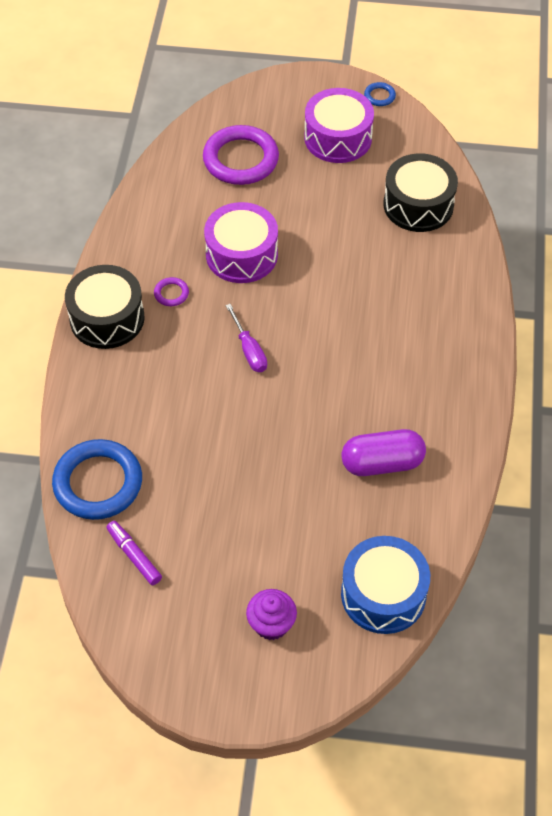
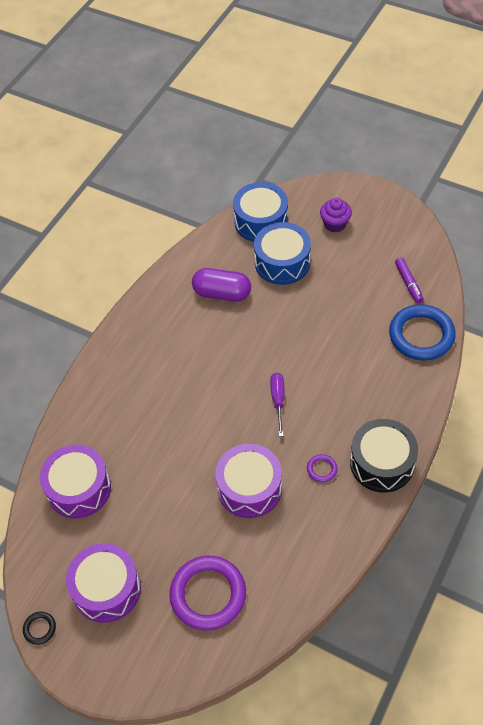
camera: 155 degrees left, 0 degrees up
blue ring [364,82,396,106] -> black ring [23,612,56,645]
black drum [384,153,458,232] -> purple drum [40,445,111,518]
none -> blue drum [254,222,311,285]

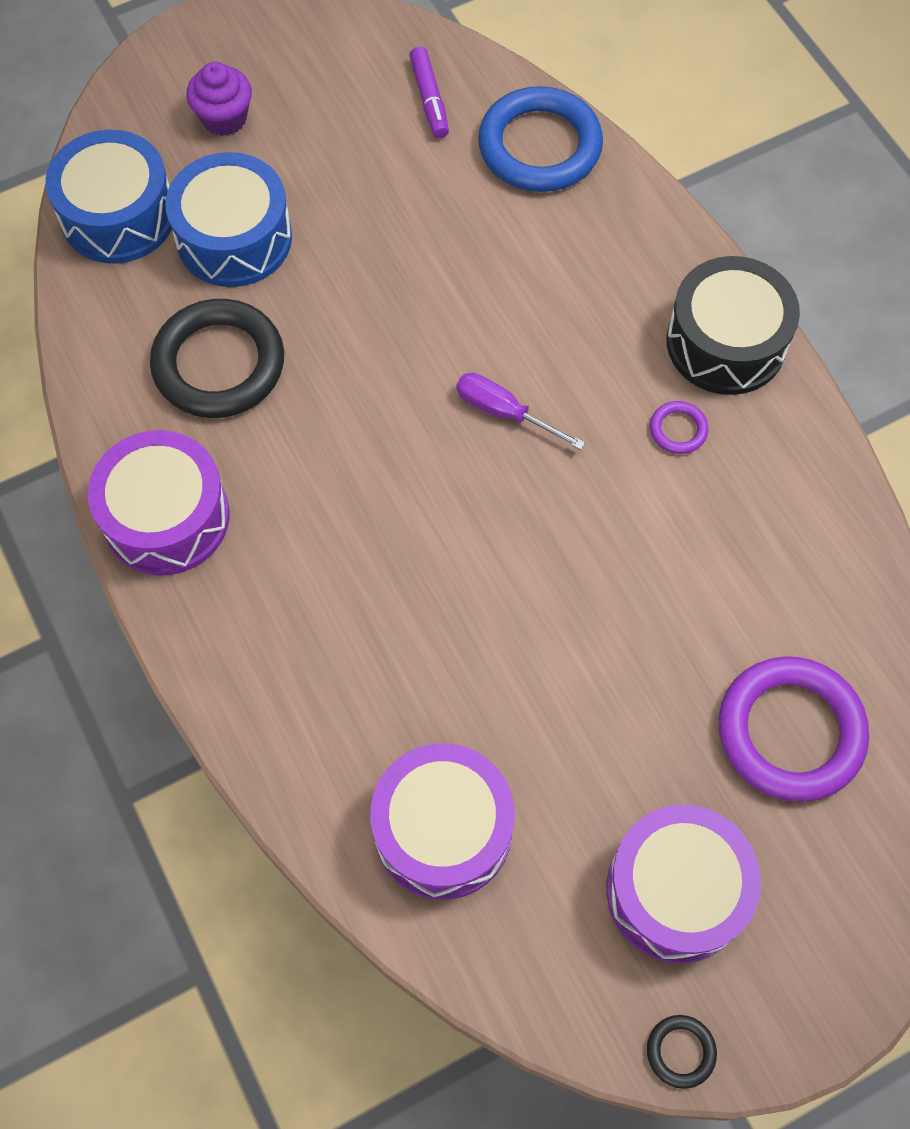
camera: 60 degrees left, 10 degrees up
purple capsule [192,268,251,302] -> black ring [150,299,284,418]
purple drum [215,444,282,518] -> purple drum moved to [88,430,229,576]
purple marker [395,257,424,303] -> purple marker turned 60 degrees clockwise [409,46,449,138]

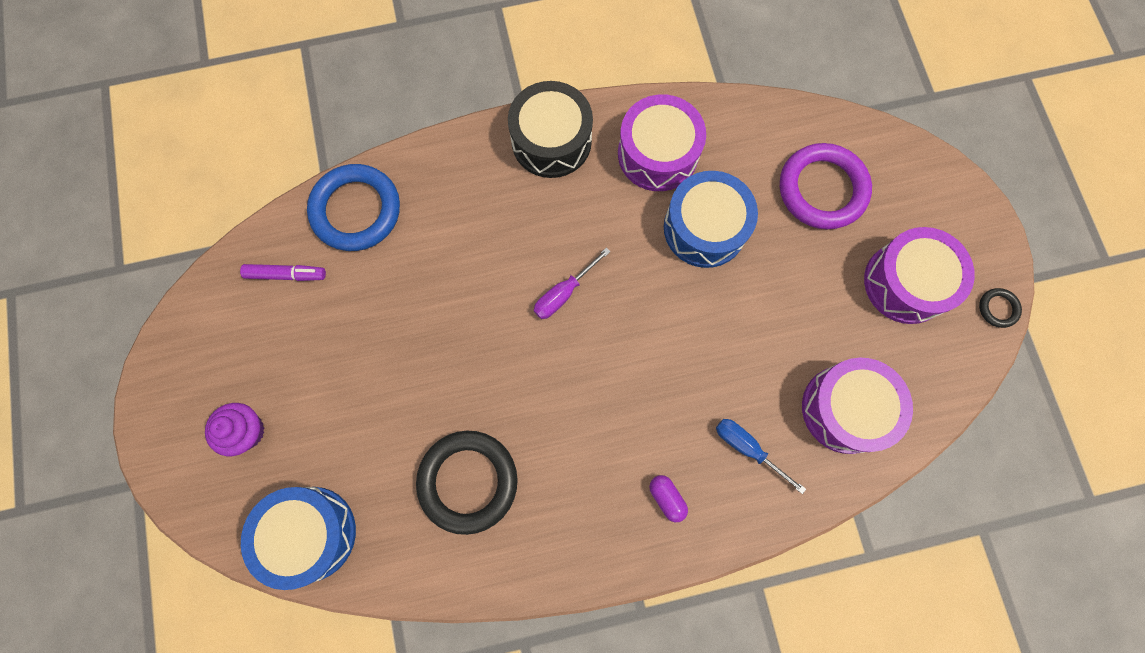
camera: 75 degrees left, 10 degrees up
purple drum [88,430,229,576] -> purple drum moved to [618,94,706,191]
blue drum [165,152,292,287] -> blue drum moved to [664,171,758,268]
purple ring [650,401,709,454] -> none
none -> purple capsule [649,475,688,522]
none -> blue screwdriver [716,419,806,494]

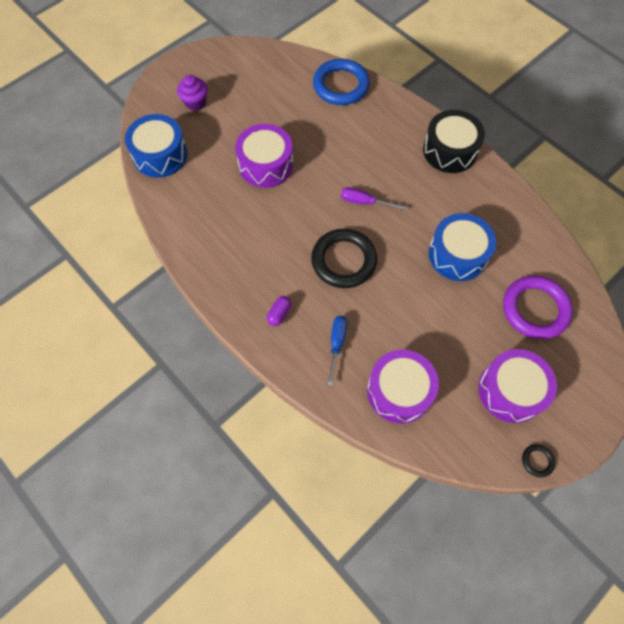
camera: 60 degrees right, 10 degrees down
purple marker [240,264,326,281] -> none
black ring [416,431,518,535] -> black ring moved to [311,229,377,288]
purple drum [618,94,706,191] -> purple drum moved to [235,124,293,188]

